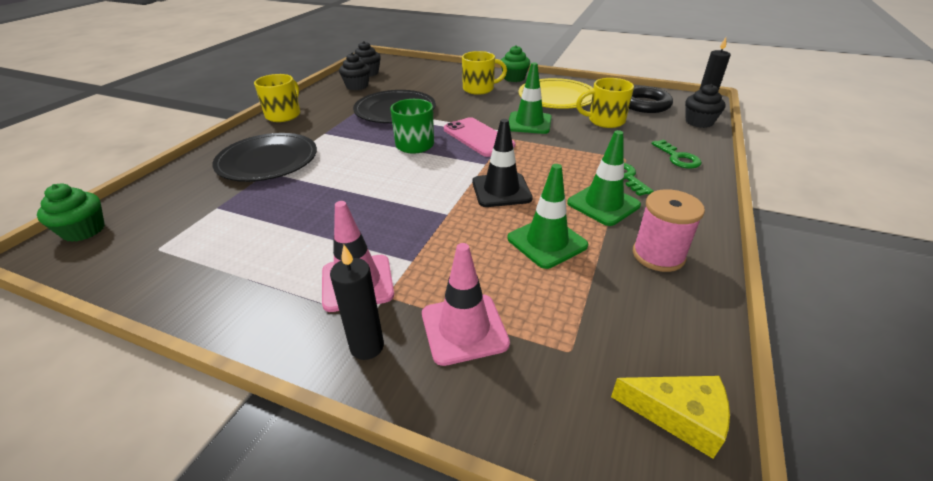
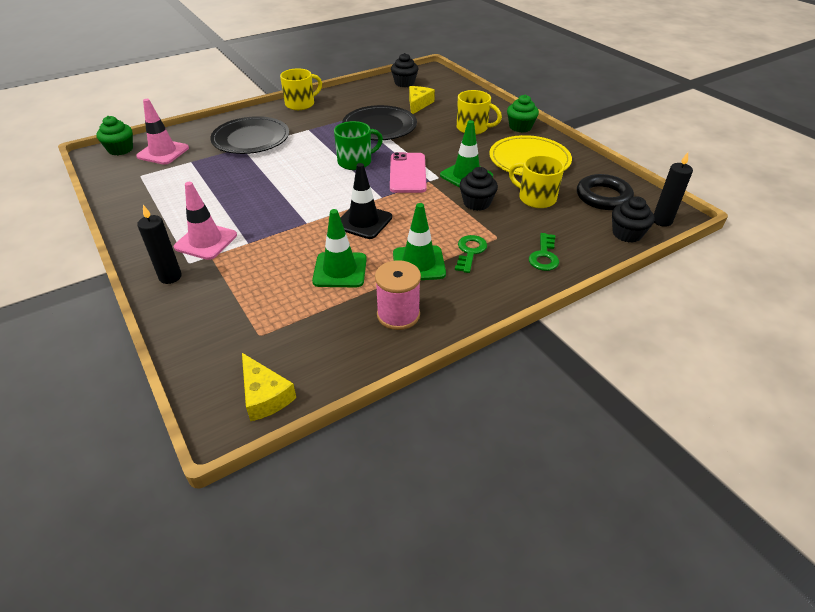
camera: 35 degrees right, 5 degrees up
black cupcake [339,53,370,90] -> black cupcake moved to [459,167,498,211]
pink traffic cone [422,243,510,366] -> pink traffic cone moved to [136,99,189,165]
none -> yellow cheese [409,86,435,114]

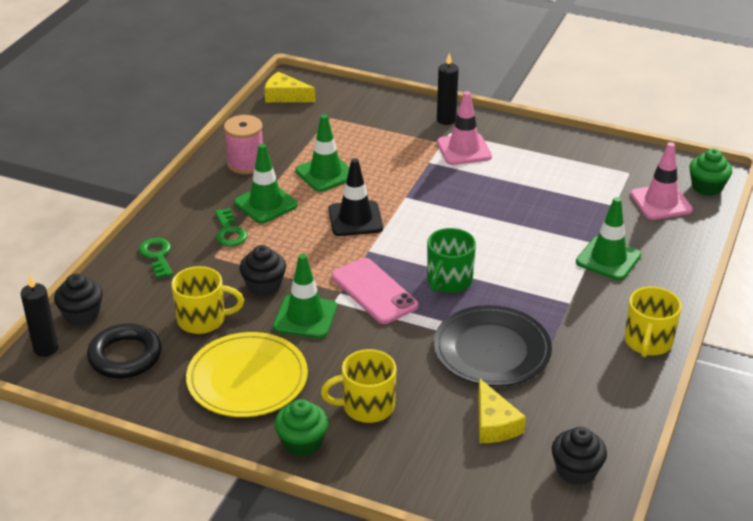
camera: 145 degrees right, 5 degrees down
black plate [210,116,289,154] -> green traffic cone [576,197,641,280]

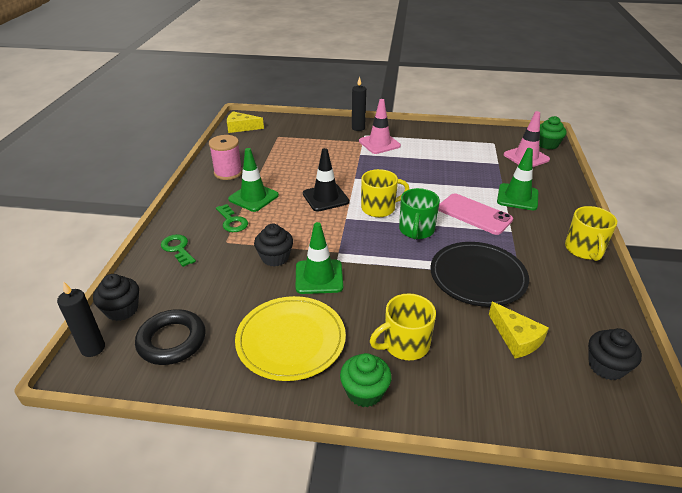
camera: 15 degrees left, 0 degrees up
yellow mug [172,266,244,334] -> yellow mug moved to [361,169,409,217]
green traffic cone [295,114,349,192] -> none
pink phone [332,258,418,324] -> pink phone moved to [438,193,513,235]

